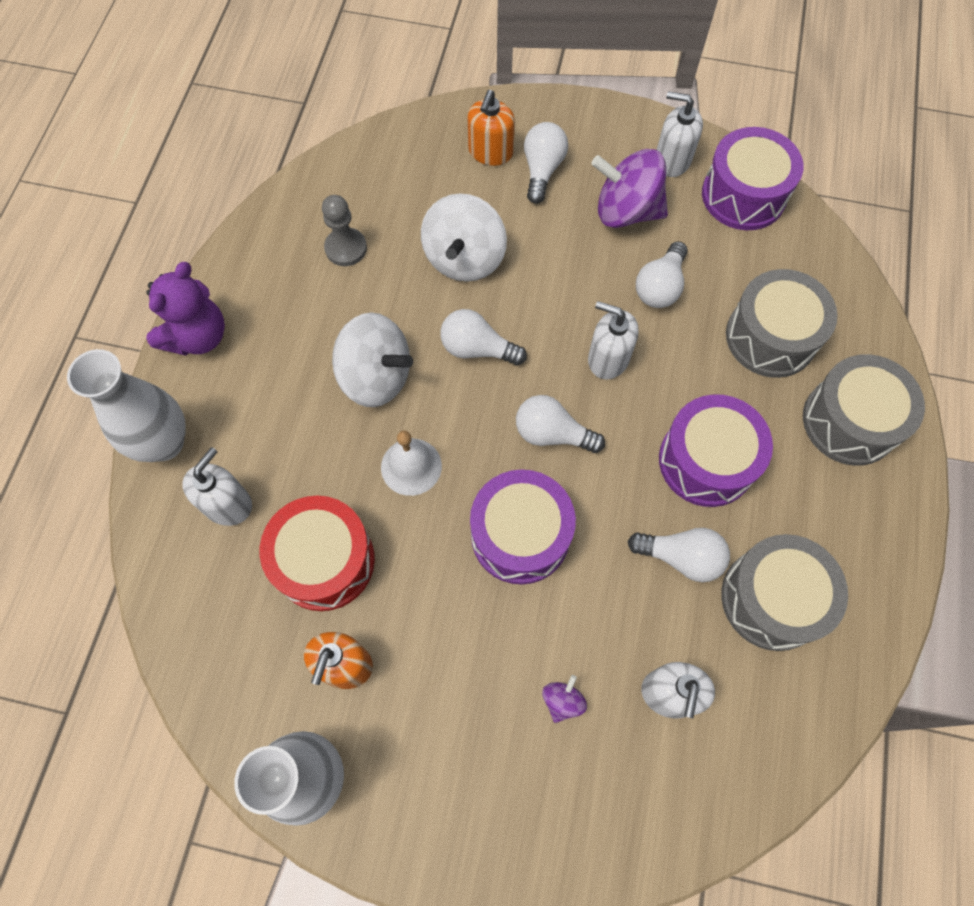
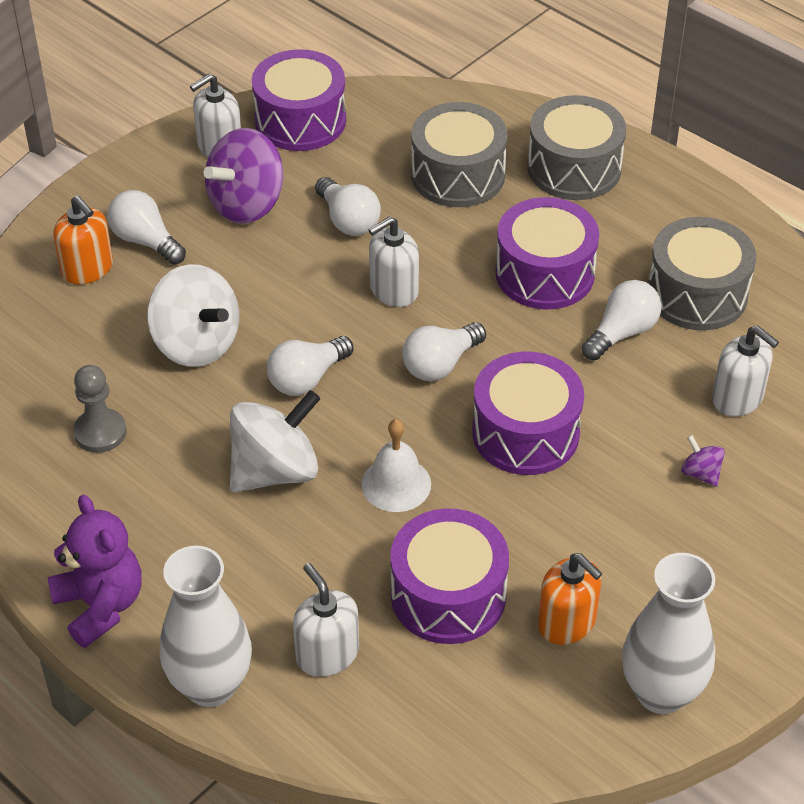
camera: 60 degrees left, 20 degrees down
red drum [260,496,375,611] -> purple drum [390,509,509,644]

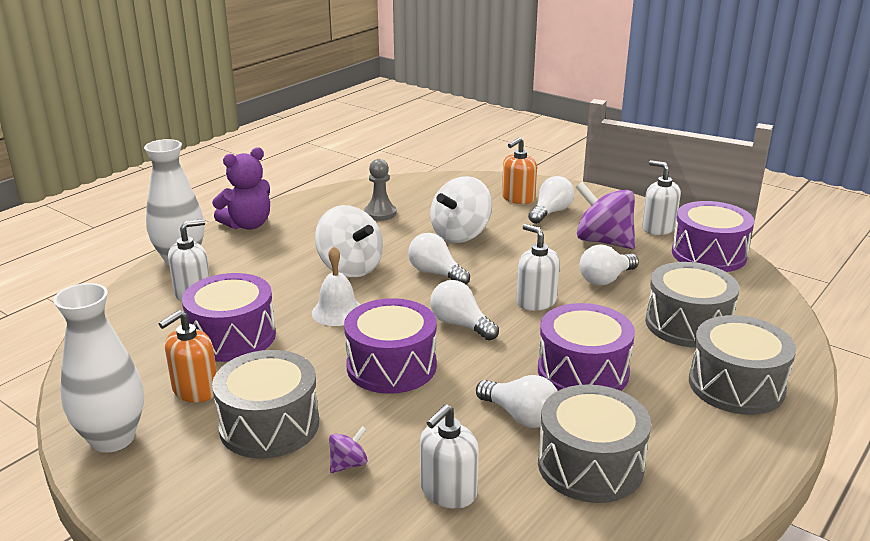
camera: 85 degrees right, 20 degrees down
none -> grey drum [212,350,319,459]

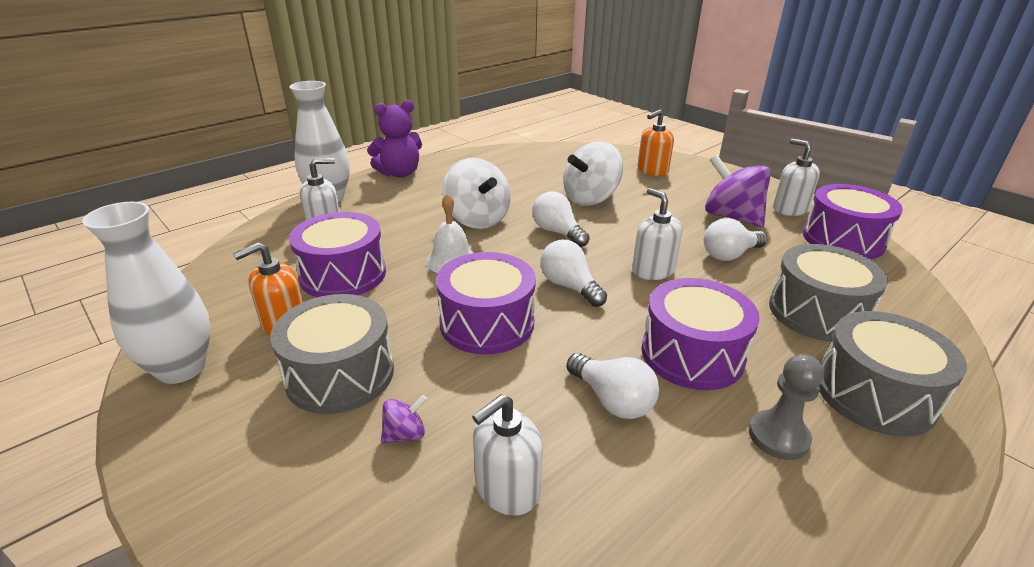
camera: 10 degrees right, 5 degrees up
grey pawn [364,159,397,221] -> grey pawn moved to [749,354,824,460]
white light bulb [528,176,575,224] -> none
grey drum [538,384,651,503] -> none

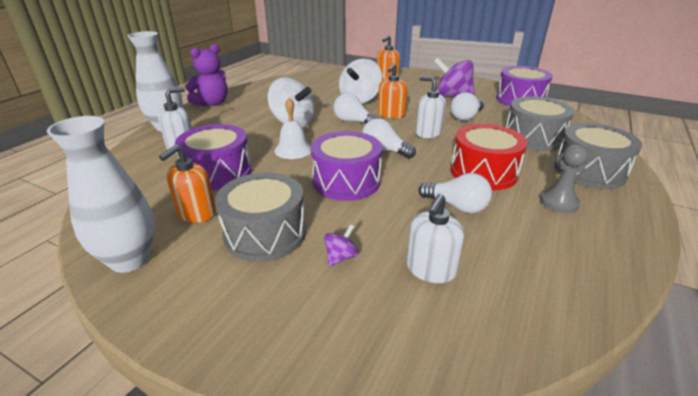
camera: 20 degrees left, 0 degrees up
purple drum [641,278,760,390] -> red drum [450,124,528,190]
white soap dispenser [773,139,820,216] -> none
none -> orange soap dispenser [378,63,408,118]

